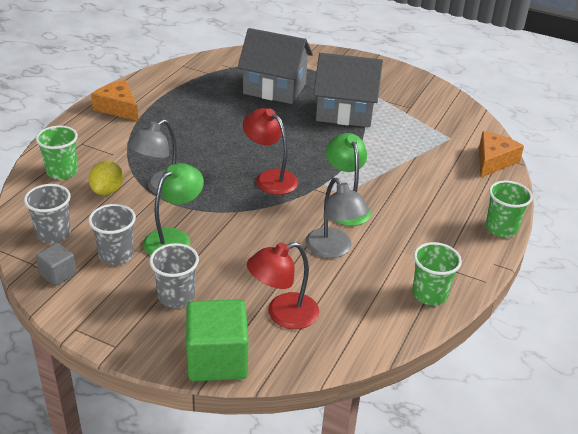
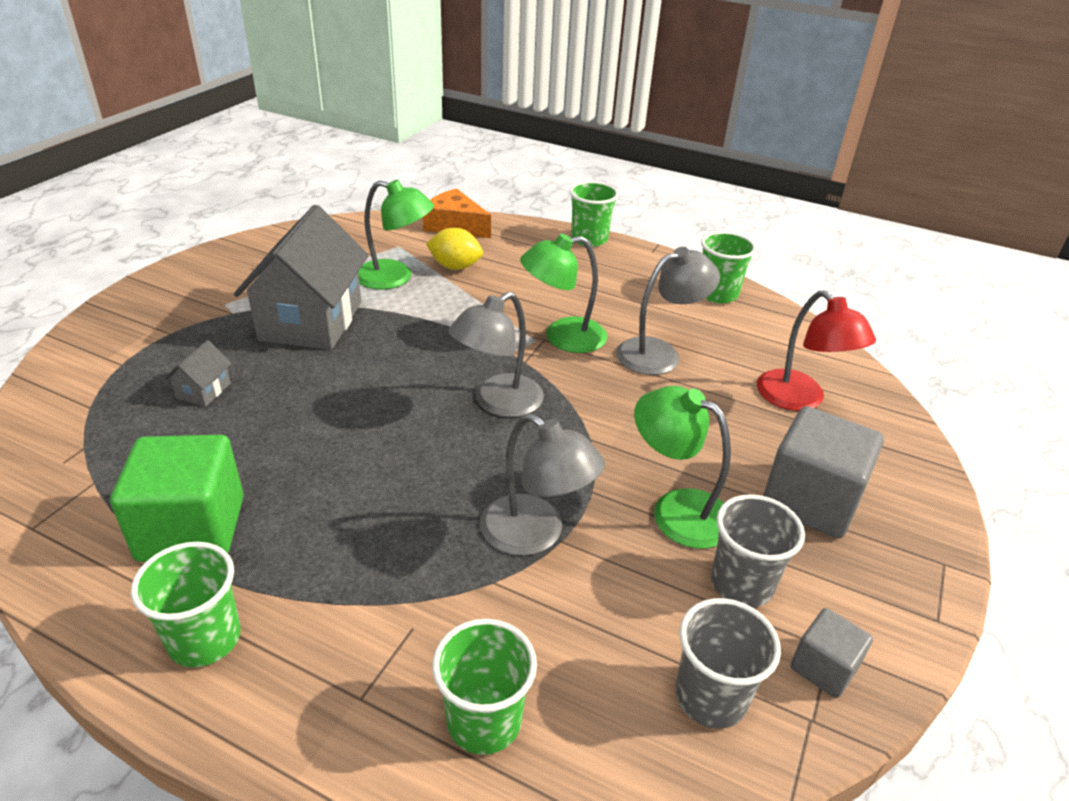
camera: 90 degrees left, 0 degrees up
yellow lemon [89,161,123,195] -> yellow lemon moved to [426,228,483,270]
orange cheese [91,80,139,121] -> green cup [131,542,241,667]
grey cup [150,243,199,308] -> grey cube [763,406,884,539]
green cube [186,299,248,381] -> green cube moved to [110,435,244,562]
grey house [237,28,313,104] -> grey house [164,340,232,407], size x0.41
red lamp [243,108,298,195] -> grey lamp [448,292,544,417]
none -> green lamp [358,180,434,289]

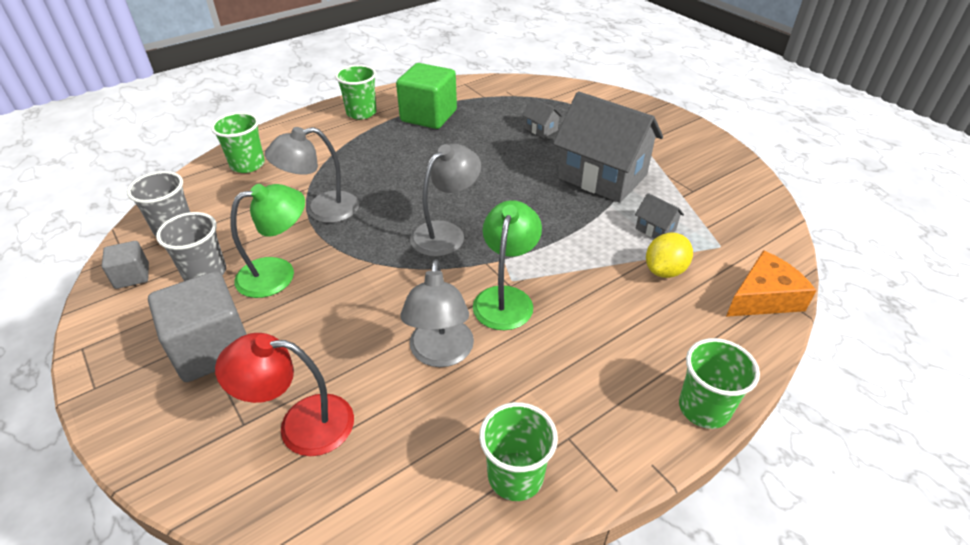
camera: 120 degrees right, 5 degrees up
green lamp [358,180,434,289] -> grey house [635,193,684,239]
grey lamp [448,292,544,417] -> grey lamp turned 60 degrees clockwise [410,144,481,257]

